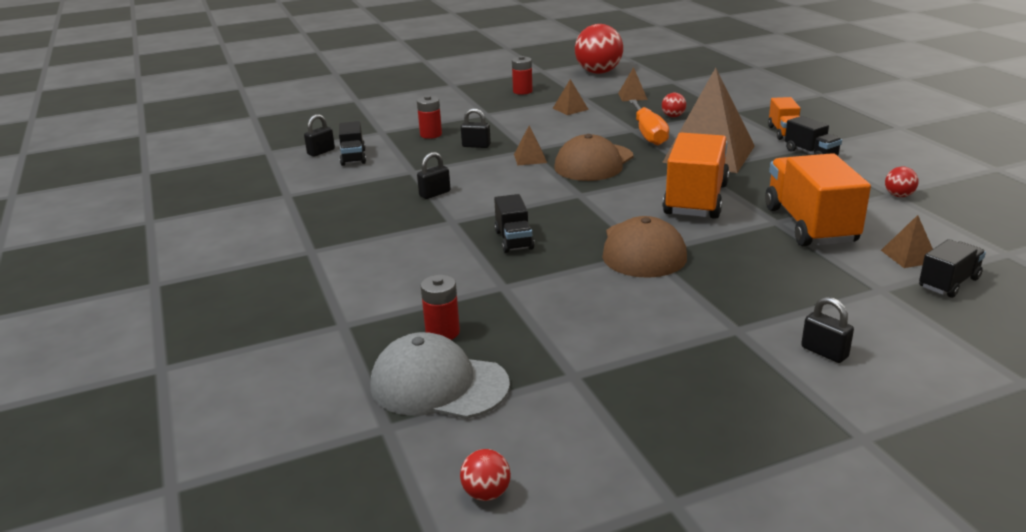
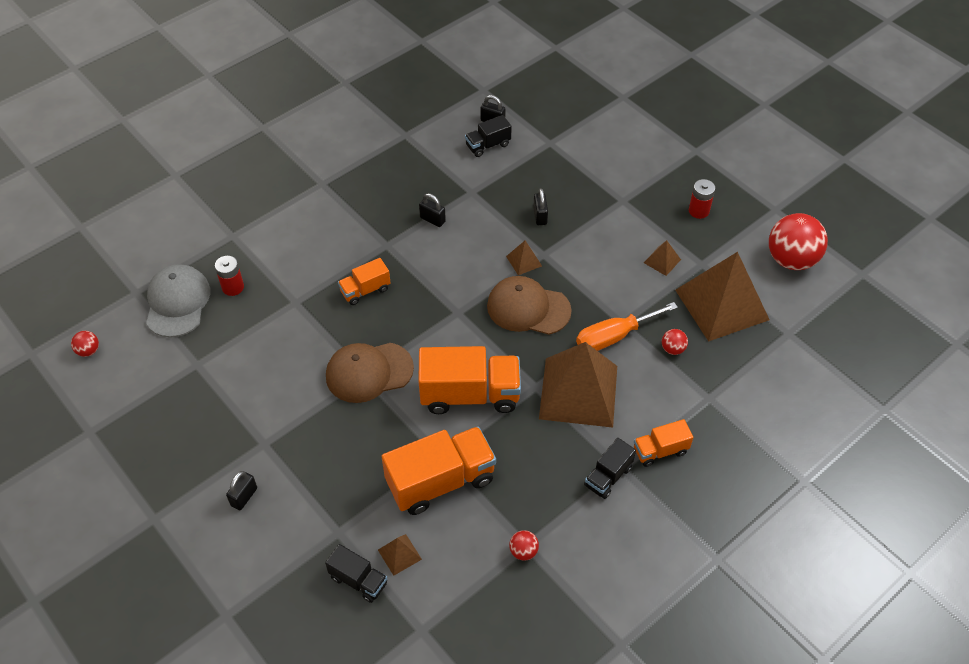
camera: 70 degrees right, 25 degrees up
red battery [417,95,442,139] -> none
black truck [494,194,535,253] -> orange truck [338,258,390,305]
brown pyramid [618,67,648,101] -> brown pyramid [675,252,769,342], size x2.47

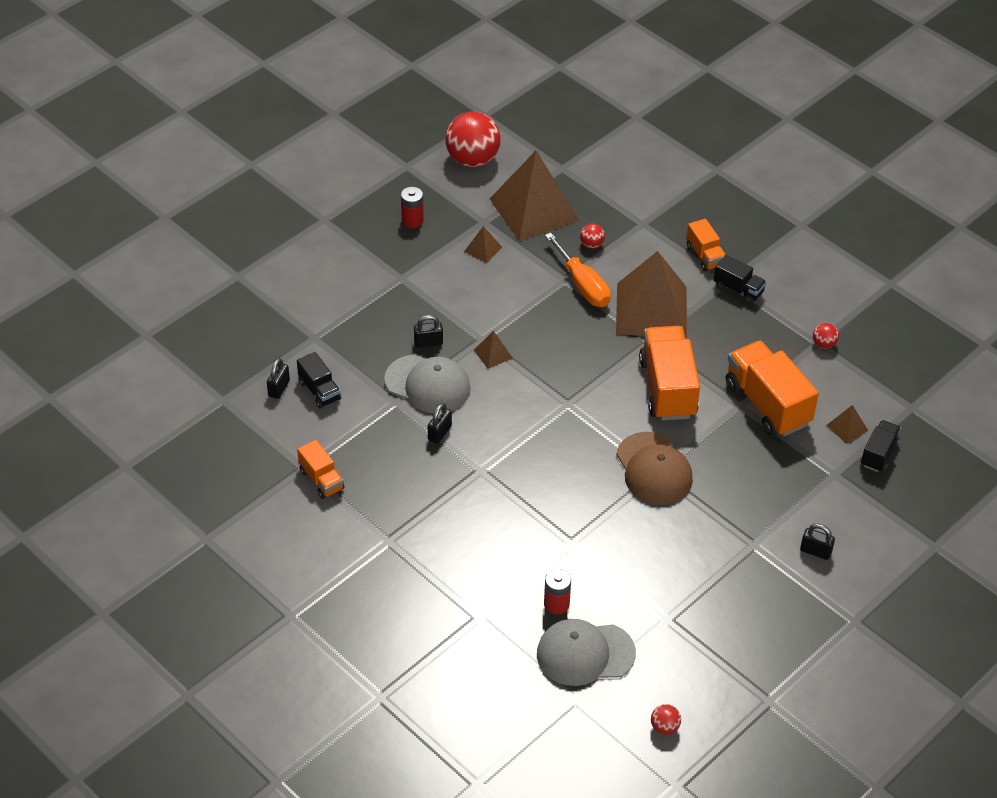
camera: 95 degrees left, 5 degrees down
orange truck [338,258,390,305] -> orange truck moved to [297,440,344,499]
brown cap [487,276,572,335] -> none
none -> grey cap [384,354,471,413]

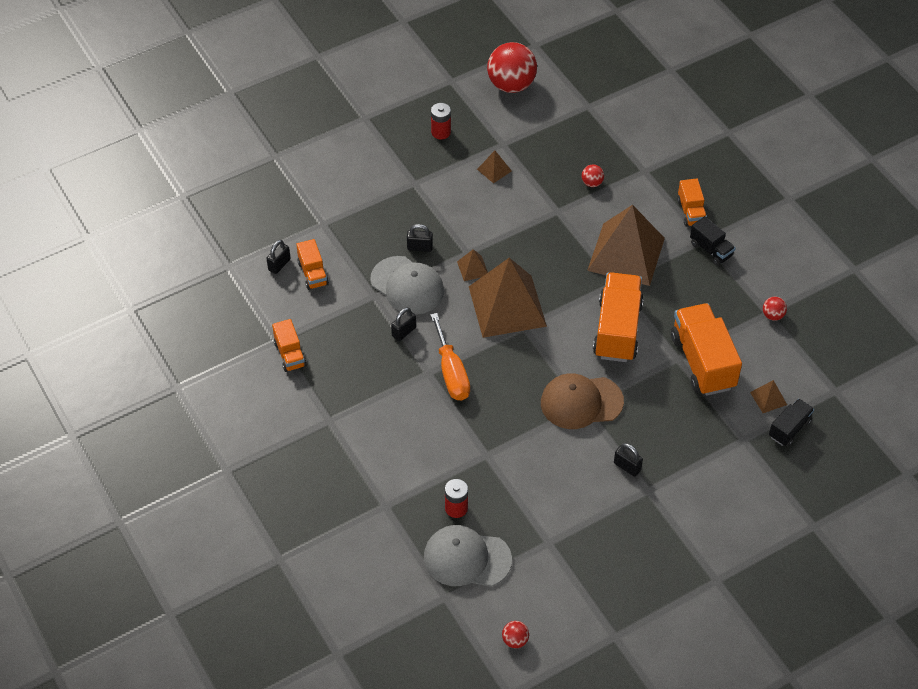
camera: 15 degrees right, 5 degrees up
black truck [297,352,341,409] -> orange truck [296,239,329,290]
brown pyramid [490,150,579,241] -> brown pyramid moved to [469,258,547,338]
orange screwdriver [545,233,611,307] -> orange screwdriver moved to [430,313,470,400]
brown cap [616,432,693,505] -> brown cap turned 90 degrees clockwise [541,373,624,429]
black padlock [800,524,835,560] -> black padlock moved to [614,443,643,477]

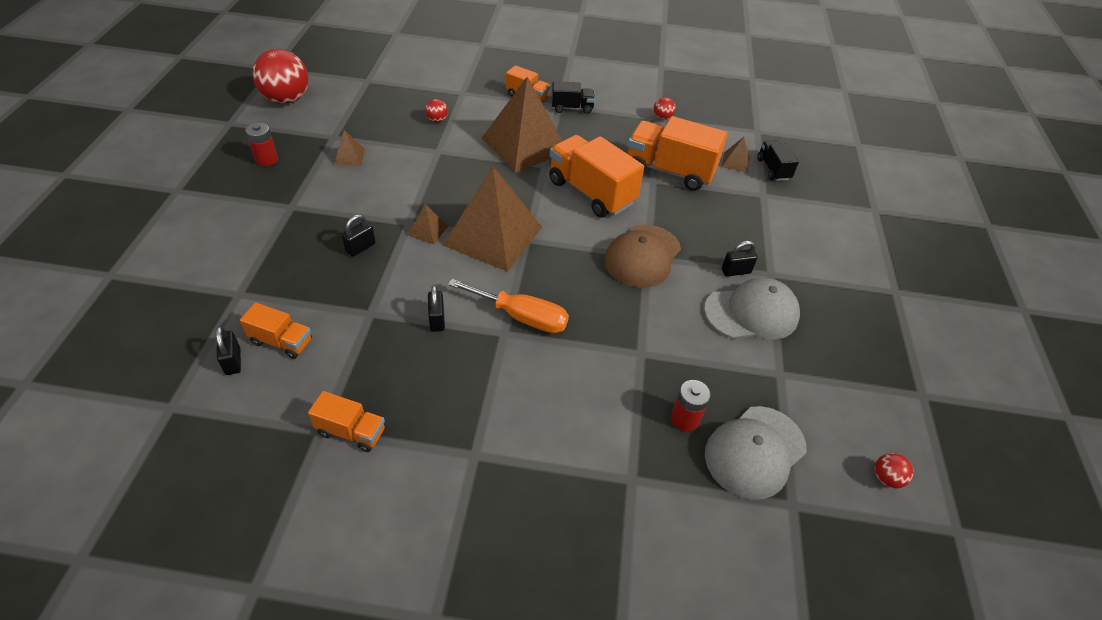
camera: 55 degrees left, 5 degrees down
grey cap [370,256,444,315] -> grey cap moved to [704,278,800,340]

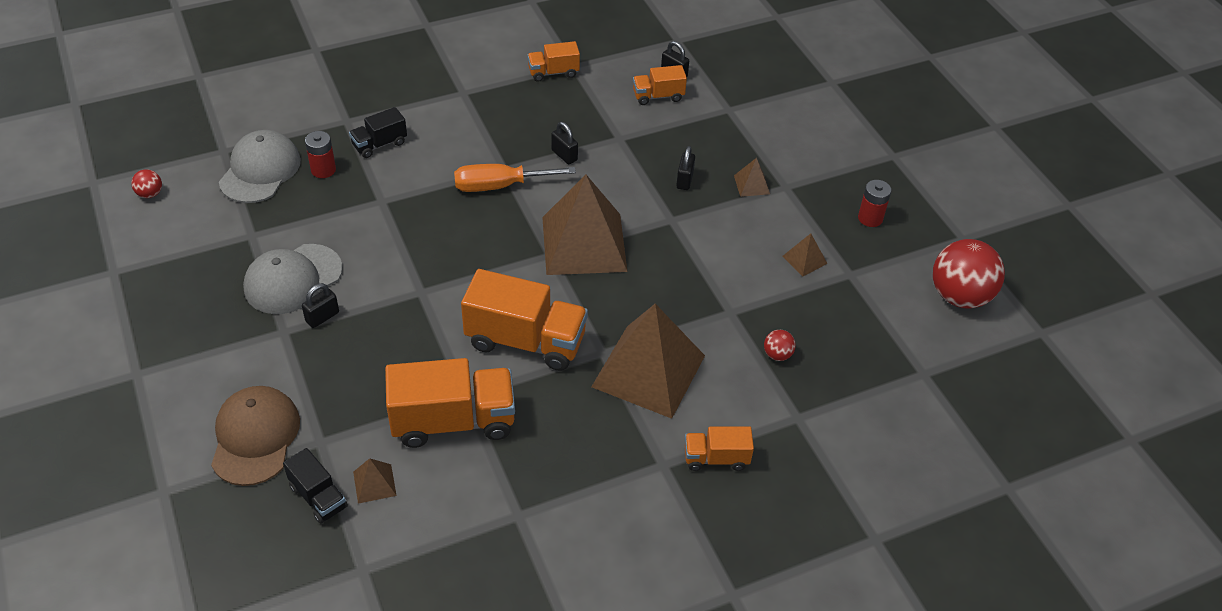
camera: 150 degrees right, 0 degrees up
brown pyramid [408,204,448,244] -> brown pyramid moved to [734,158,770,197]
black truck [552,81,595,114] -> black truck moved to [349,107,407,158]
brown cap [604,225,681,288] -> brown cap moved to [211,386,300,486]
red ball [654,97,676,120] -> none

